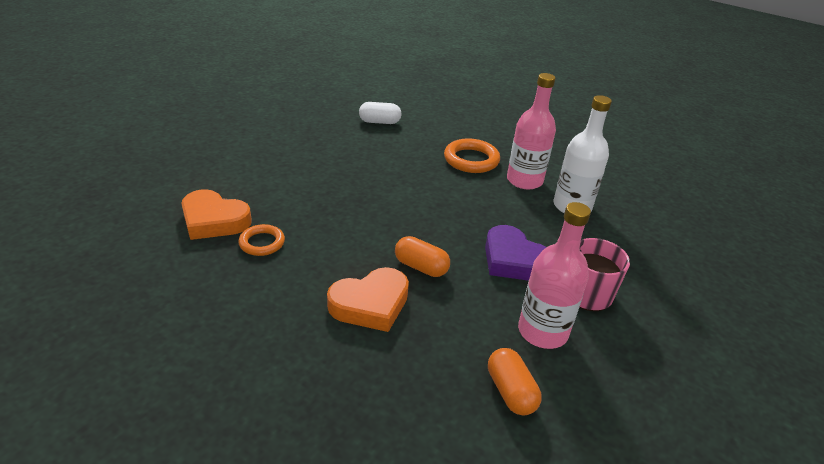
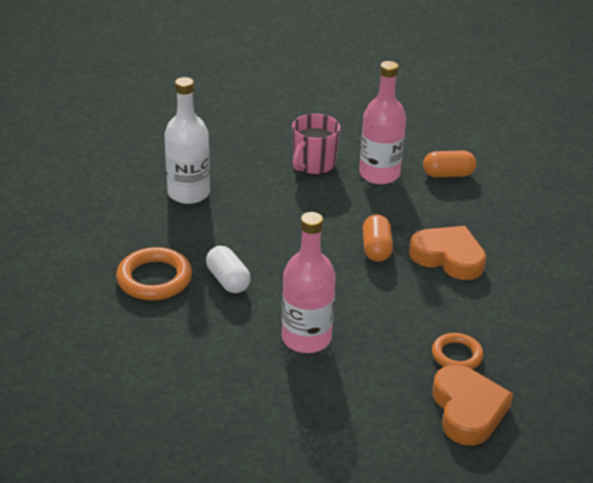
camera: 120 degrees left, 0 degrees up
white capsule [359,102,402,124] -> white capsule moved to [206,246,251,293]
purple heart [485,225,546,281] -> none
orange capsule [488,348,542,416] -> orange capsule turned 45 degrees clockwise [423,151,476,177]
pink bottle [507,73,556,189] -> pink bottle moved to [282,212,336,353]

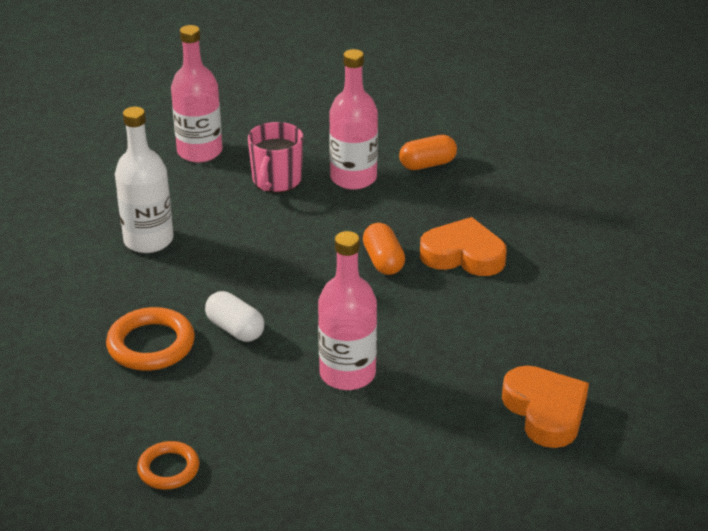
camera: 15 degrees left, 0 degrees up
orange ring [432,333,483,369] -> orange ring moved to [137,441,199,489]
none -> pink bottle [171,25,223,162]

